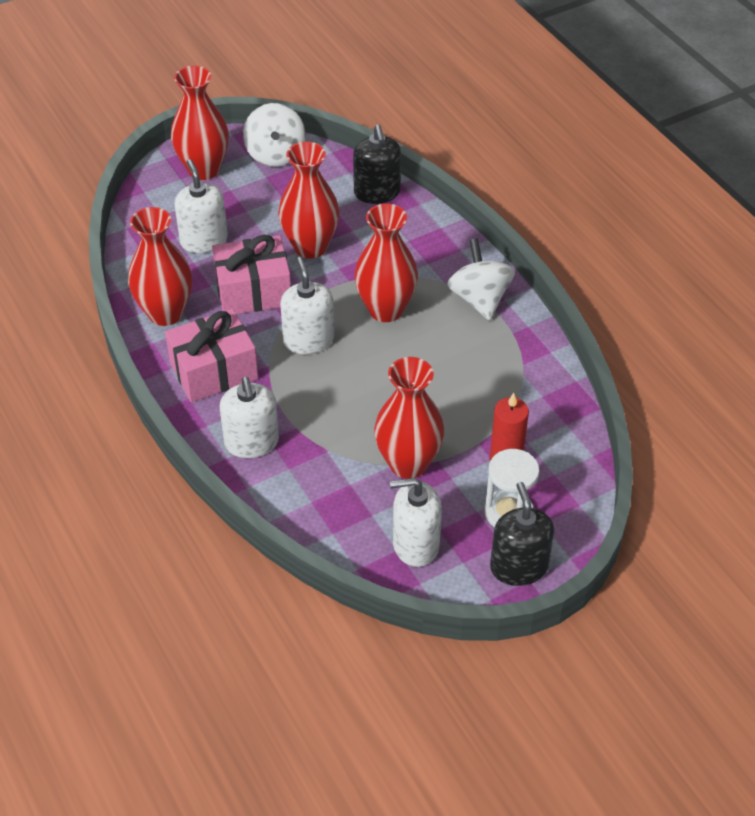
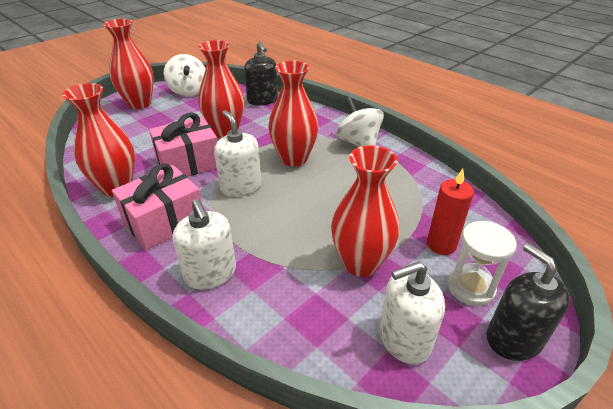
camera: 15 degrees left, 10 degrees down
white soap dispenser [174,159,228,253] -> none

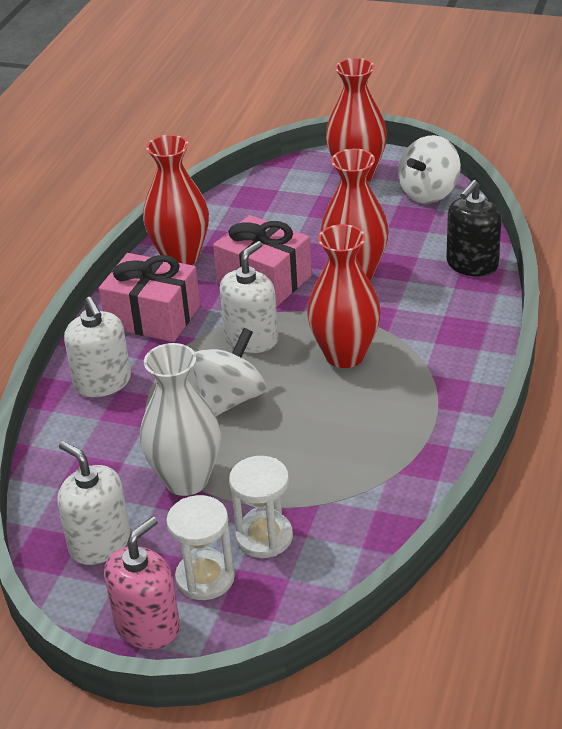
camera: 65 degrees right, 0 degrees up
white soap dispenser [173,199,236,290] -> white soap dispenser turned 60 degrees counterclockwise [64,297,131,397]
red vase [331,145,400,277] -> white vase [140,343,221,496]
white spinning top [336,97,384,147] -> white spinning top moved to [193,328,267,416]
red candle [427,169,474,255] -> white hourglass [229,456,293,558]
black soap dispenser [486,243,570,361] -> pink soap dispenser [104,516,180,650]

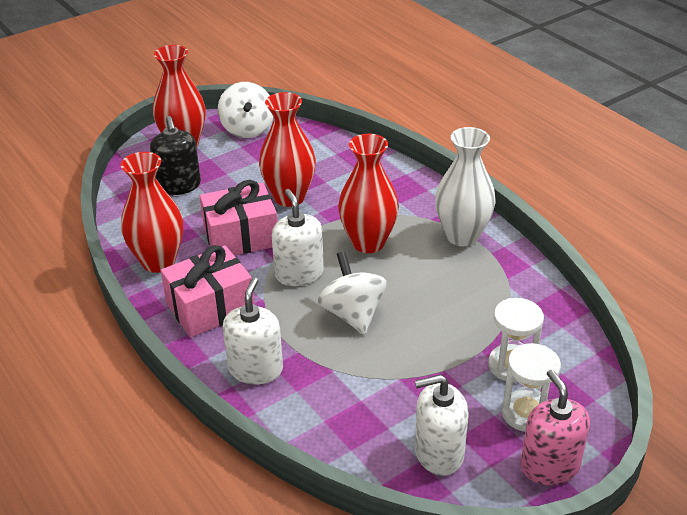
camera: 55 degrees left, 0 degrees up
white soap dispenser [64,297,131,397] -> white soap dispenser turned 90 degrees counterclockwise [223,278,283,384]
white vase [140,343,221,496] -> white vase moved to [435,127,496,246]
black soap dispenser [446,180,502,277] -> black soap dispenser moved to [150,116,201,195]

